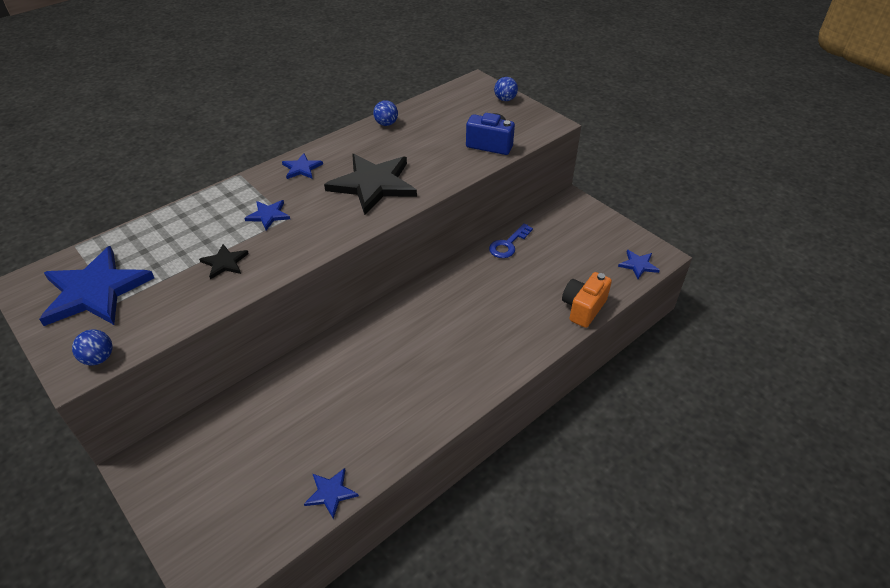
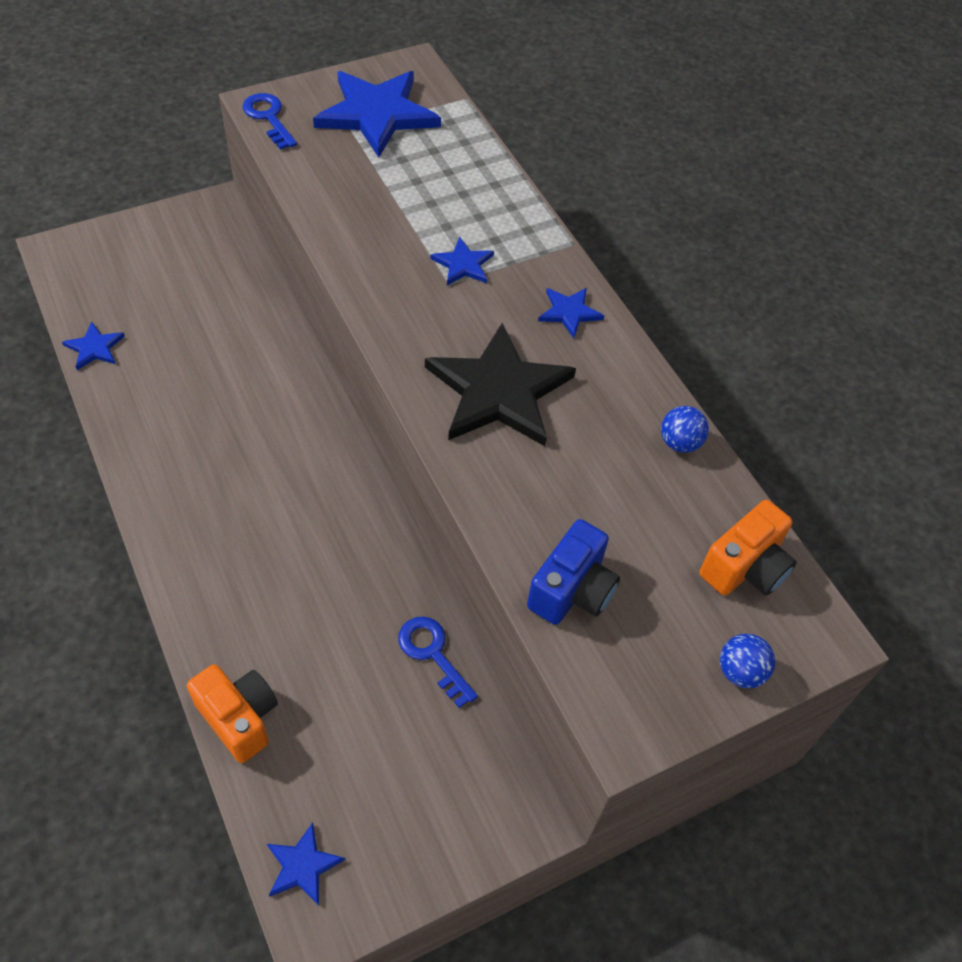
camera: 100 degrees right, 10 degrees up
blue ball [72,330,112,365] -> blue key [243,93,297,150]
black star [199,244,249,279] -> none
none -> orange camera [700,500,797,595]

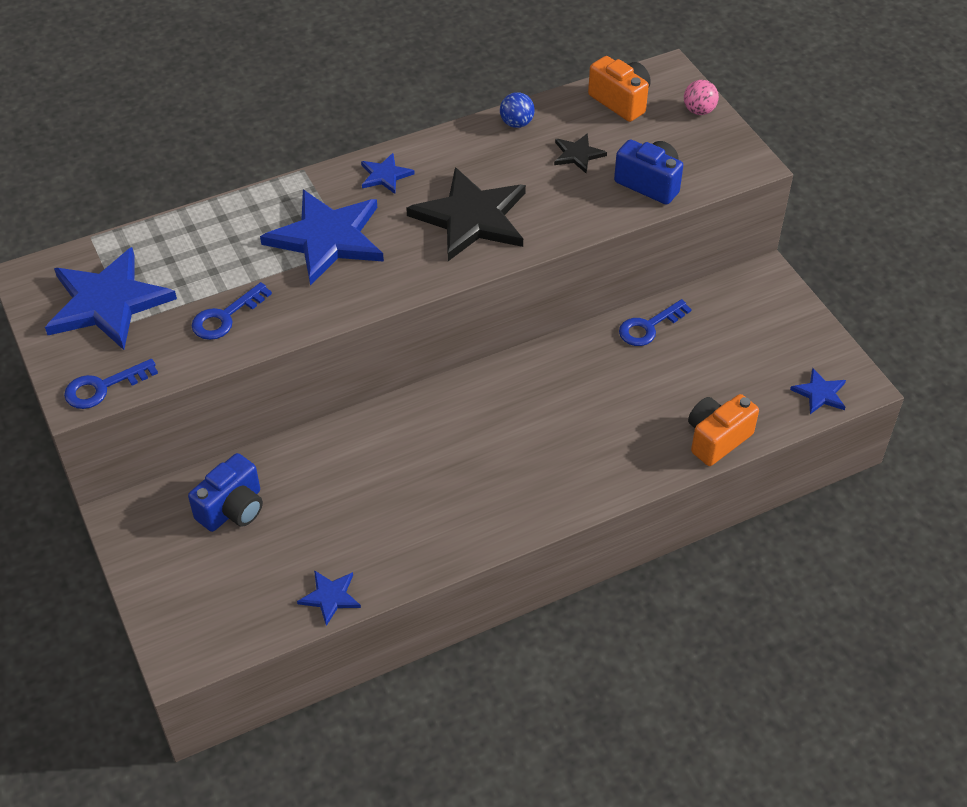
camera: 85 degrees left, 5 degrees down
blue star [430,237,494,285] -> blue star [260,190,384,286], size x2.17
blue ball [720,634,775,688] -> pink ball [684,80,719,115]
none -> blue camera [188,453,263,532]
none -> blue key [192,282,272,340]
none -> black star [554,133,607,173]

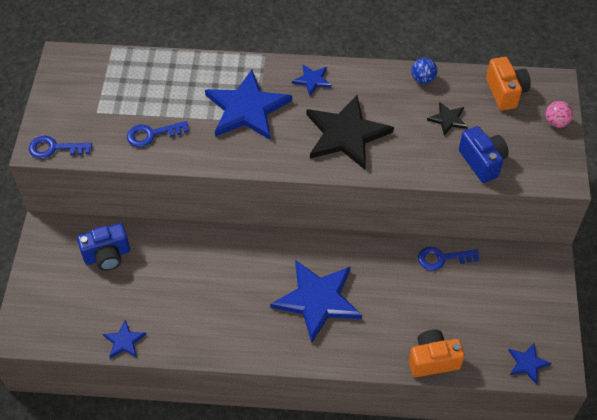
camera: 30 degrees right, 5 degrees up
blue star [45,247,177,350] -> blue star moved to [270,260,362,343]

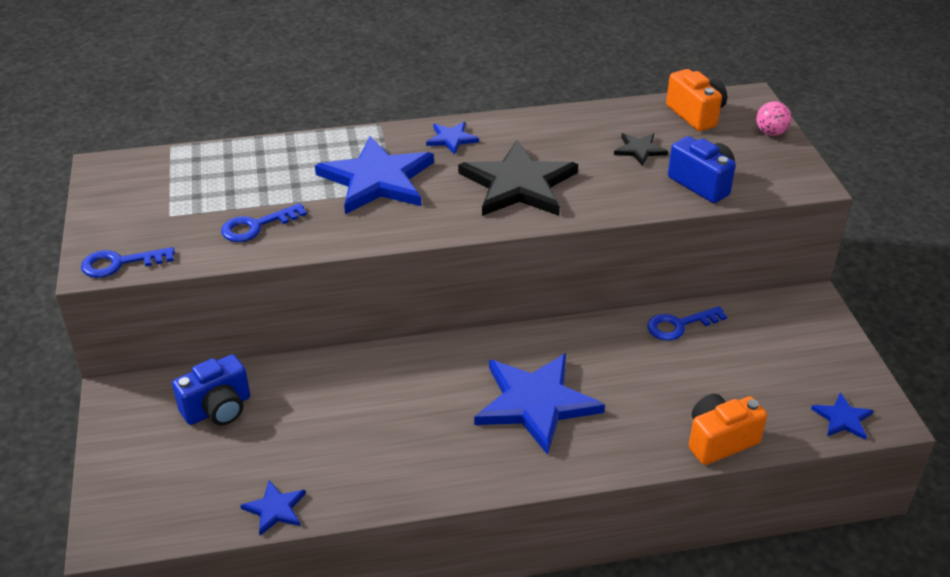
camera: 15 degrees left, 15 degrees down
blue ball [411,58,437,84] -> none

